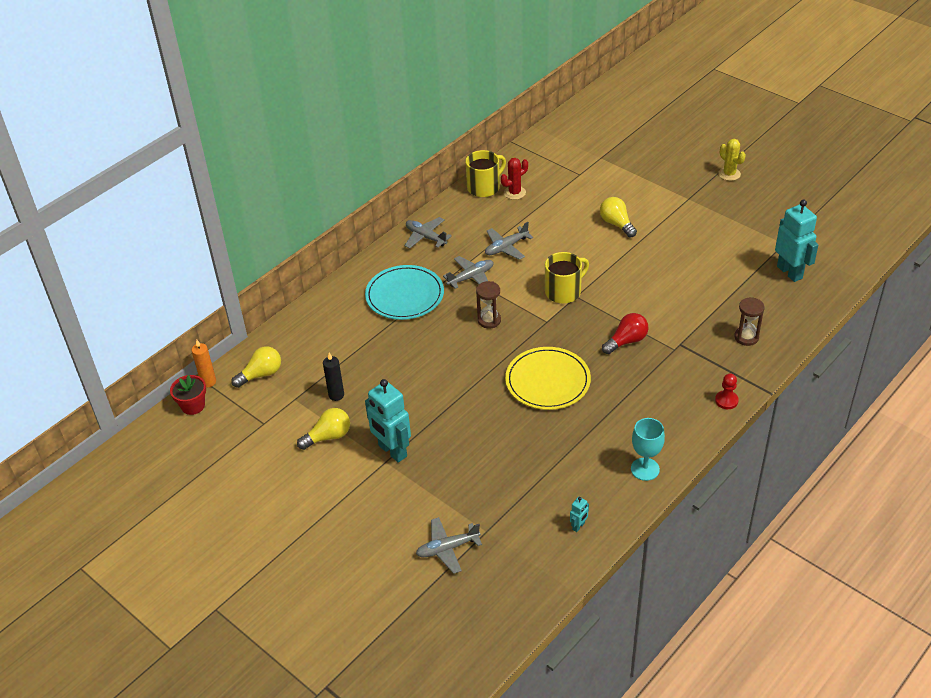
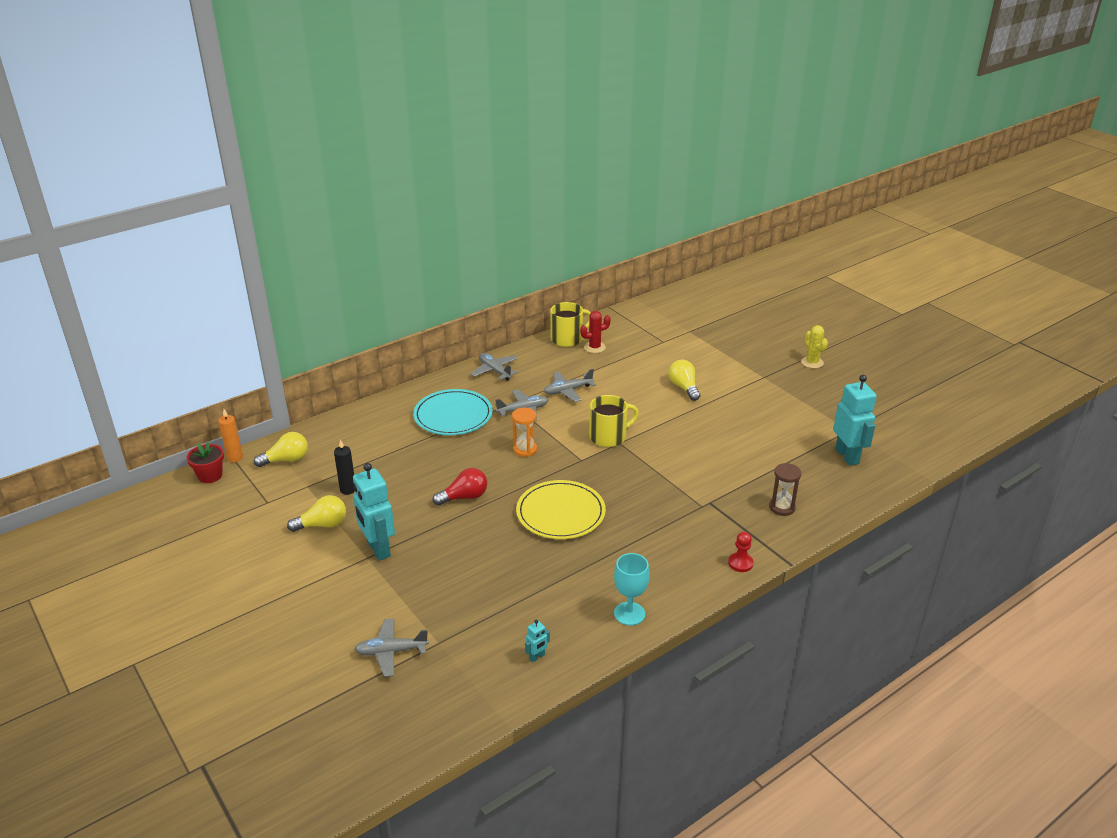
camera: 10 degrees right, 10 degrees down
brown hourglass [476,281,501,328] -> orange hourglass [512,408,537,457]
red light bulb [602,313,648,354] -> red light bulb moved to [432,468,487,506]

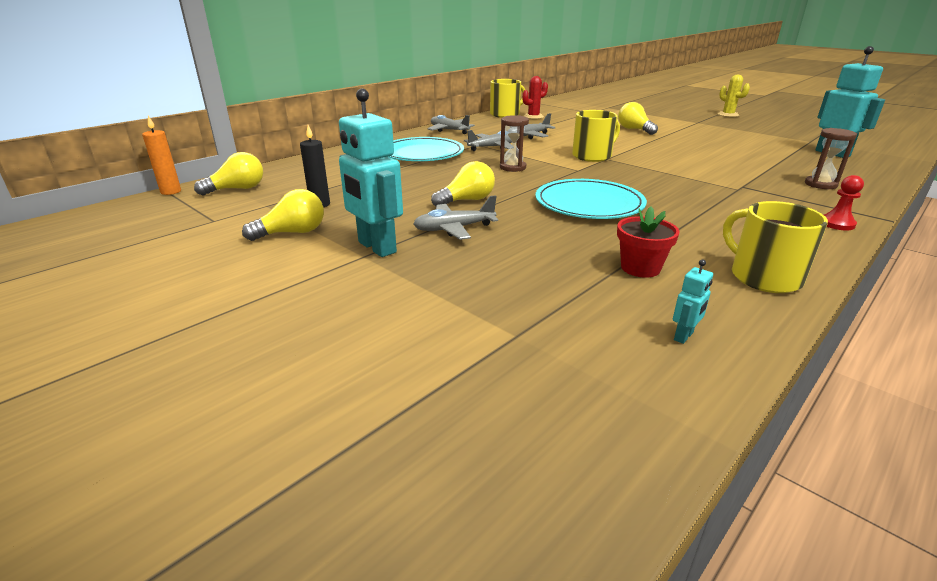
camera: 10 degrees left, 5 degrees down
red flower pot [187,442,224,483] -> red flower pot moved to [617,207,680,278]
grey plane [354,618,429,677] -> grey plane moved to [413,195,498,240]
red light bulb [432,468,487,506] -> yellow light bulb [431,161,495,206]
orange hourglass [512,408,537,457] -> brown hourglass [500,115,529,172]
yellow plate [516,480,606,539] -> turquoise plate [535,179,647,219]
turquoise goblet [614,553,650,626] -> yellow mug [723,201,828,293]

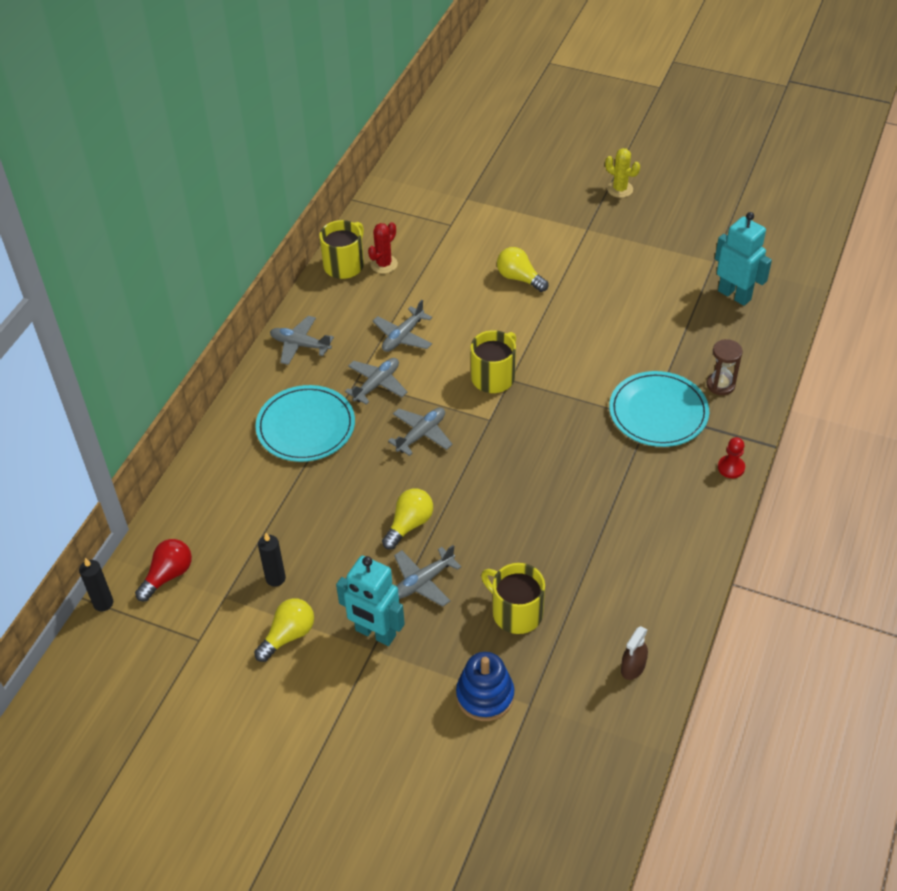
camera: 20 degrees left, 20 degrees up
orange candle [142,116,181,195] -> black candle [79,558,113,611]
yellow light bulb [194,152,263,196] -> red light bulb [135,539,192,601]
brown hourglass [500,115,529,172] -> grey plane [388,407,453,456]
turquoise plate [535,179,647,219] -> turquoise plate moved to [609,371,709,447]
red flower pot [617,207,680,278] -> none
turquoise robot [673,259,713,344] -> brown spray bottle [621,626,648,680]
yellow mug [723,201,828,293] -> yellow mug moved to [481,563,545,634]
none -> blue stacking toy [456,652,514,721]

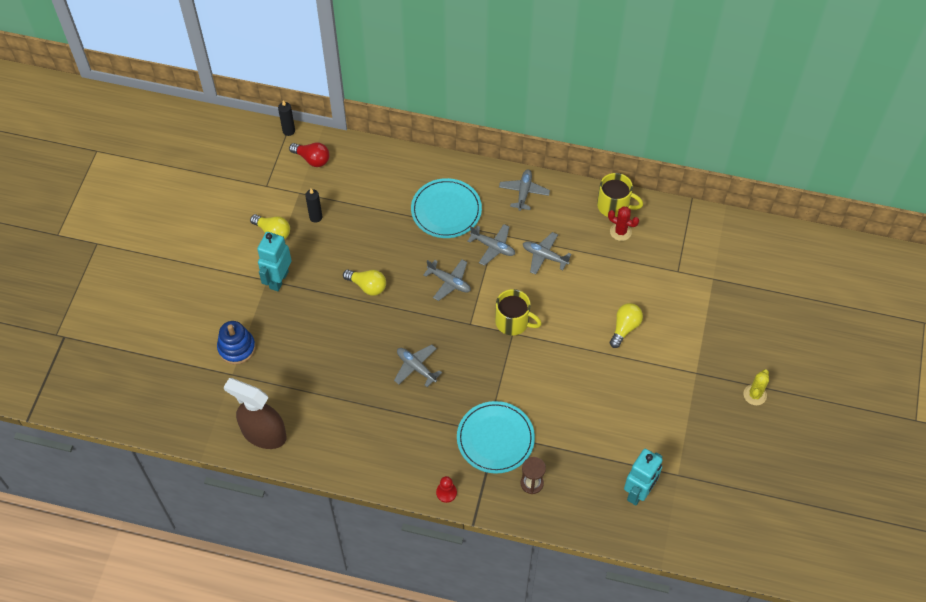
camera: 80 degrees right, 10 degrees up
grey plane [394,545,462,607] -> grey plane moved to [394,344,442,387]
yellow mug [481,563,545,634] -> none
brown spray bottle [621,626,648,680] -> brown spray bottle [224,378,286,449], size x2.17

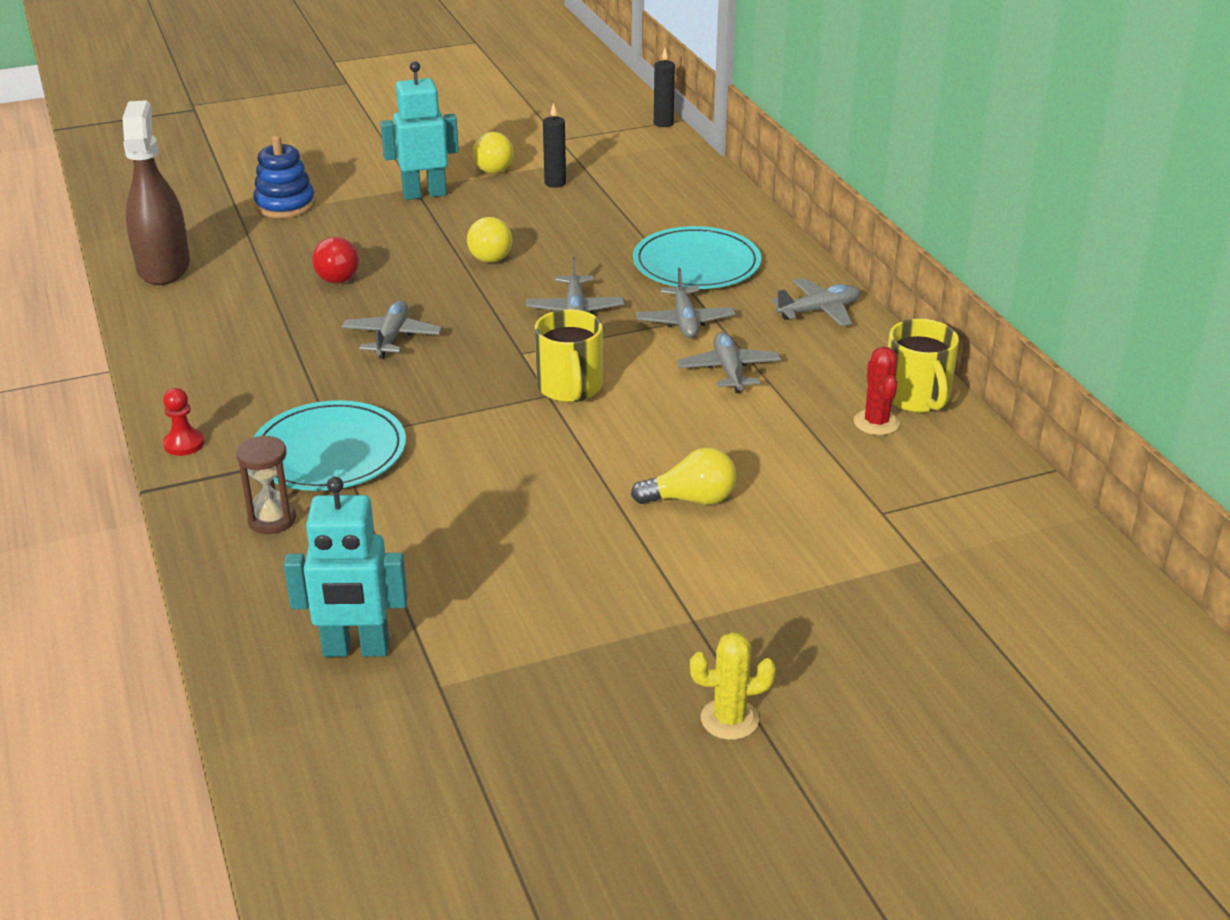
camera: 55 degrees right, 25 degrees down
red light bulb [289,143,330,167] -> red light bulb moved to [312,237,359,284]

